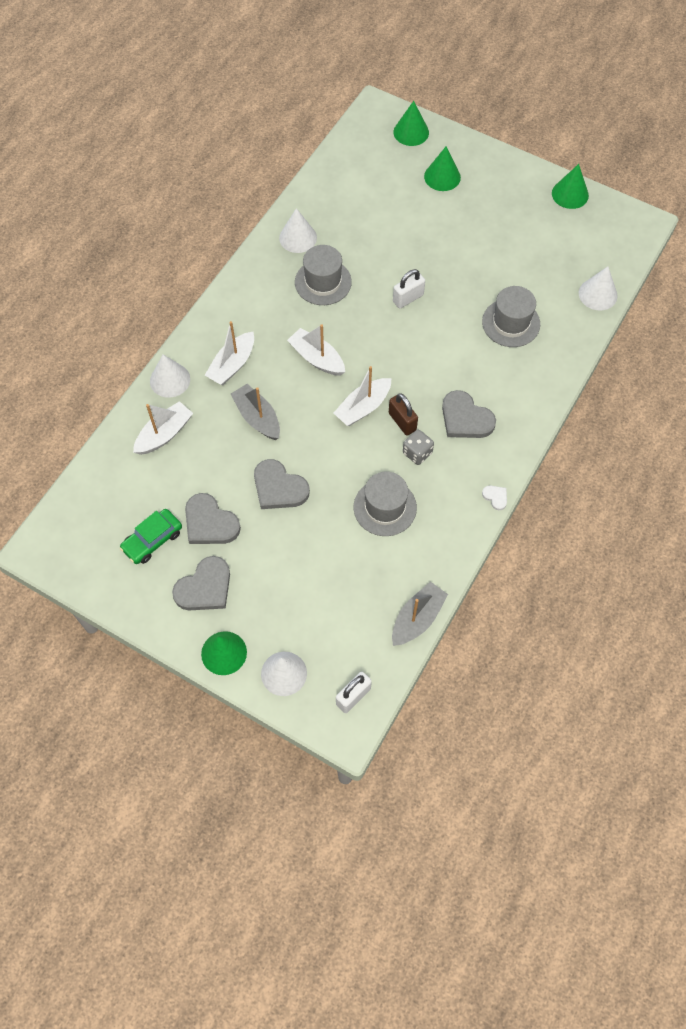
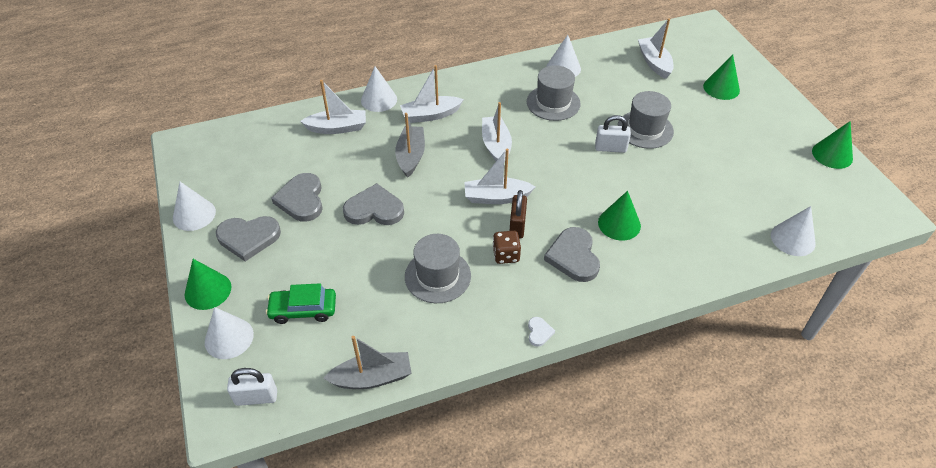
camera: 40 degrees right, 15 degrees down
green car [120,509,182,564] -> green car moved to [266,283,336,324]
grey heart [254,459,310,509] -> grey heart turned 105 degrees clockwise [343,183,404,225]
green cone [393,101,429,146] -> green cone moved to [598,191,641,241]
grey dice [403,430,434,465] -> brown dice [493,231,521,264]
grey hat [482,286,540,347] -> grey hat moved to [617,91,674,149]
none -> white cone [173,182,216,231]
none -> white boat [638,18,674,79]

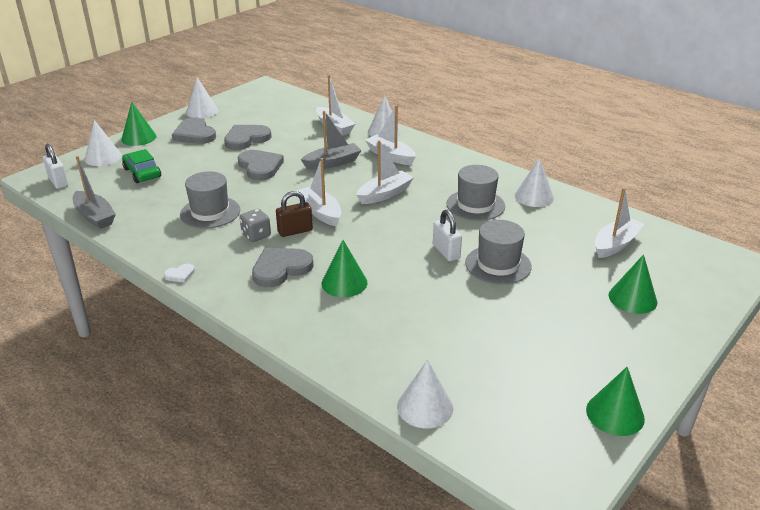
camera: 60 degrees right, 15 degrees down
brown dice [493,231,521,264] -> grey dice [240,209,271,242]

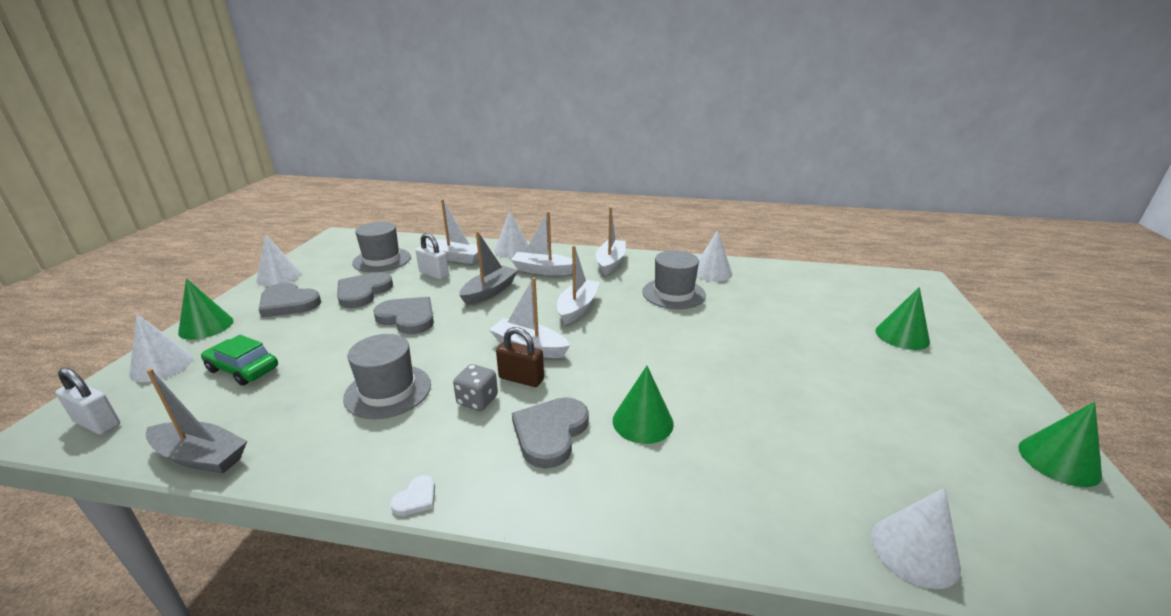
camera: 30 degrees left, 5 degrees down
brown padlock [276,191,313,237] -> brown padlock turned 75 degrees clockwise [496,327,544,387]
white padlock [433,210,462,261] -> white padlock moved to [416,233,449,279]
grey hat [465,220,532,284] -> grey hat moved to [352,222,411,272]
white boat [595,188,644,258] -> white boat moved to [596,207,626,276]

